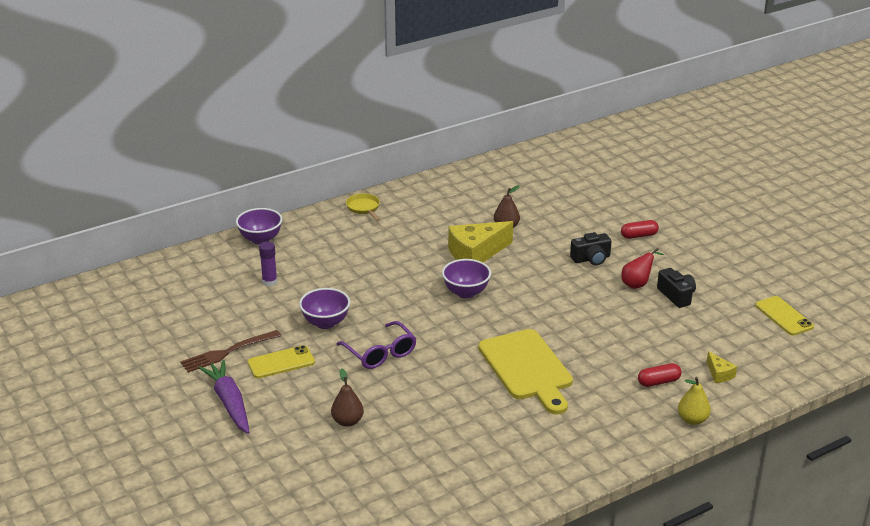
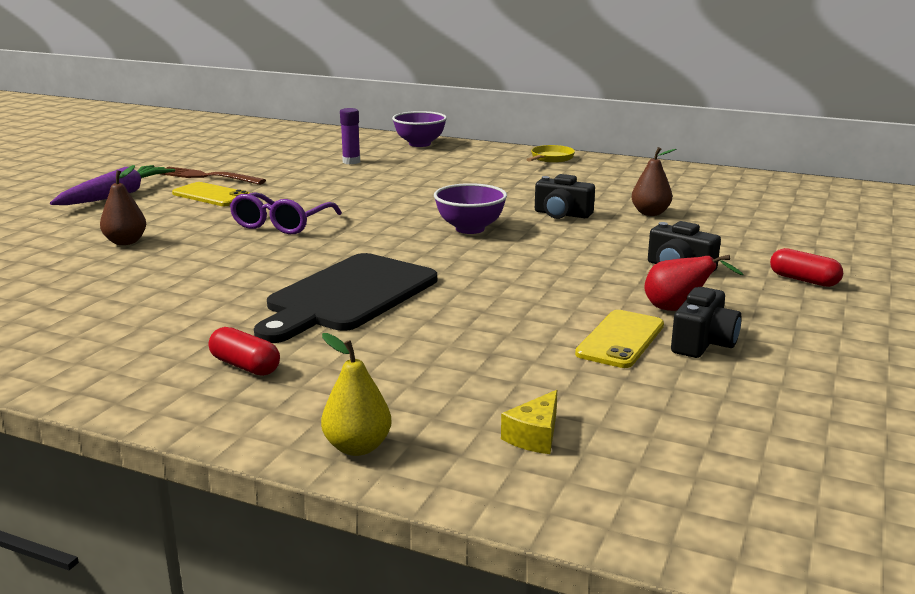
camera: 55 degrees right, 10 degrees down
purple bowl [299,288,350,329] -> none
yellow cheese [448,221,513,262] -> black camera [535,174,595,219]
yellow cutting board [478,329,573,415] -> black cutting board [254,253,437,343]
red capsule [638,363,681,387] -> red capsule moved to [209,327,280,376]
yellow phone [755,296,814,335] -> yellow phone moved to [575,310,664,368]

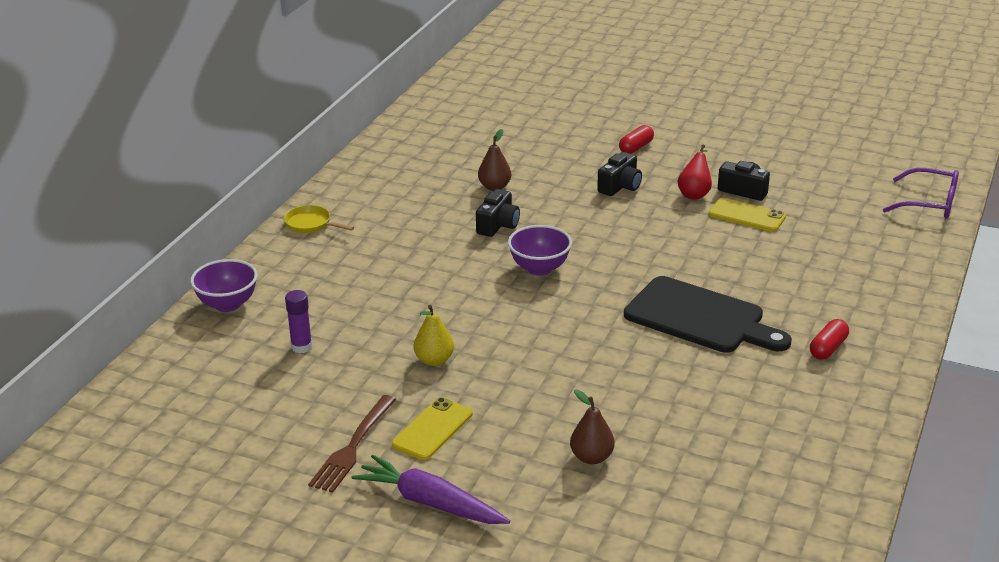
camera: 90 degrees left, 10 degrees up
purple glasses [230,192,342,234] -> purple glasses moved to [883,168,959,218]
yellow pear [321,333,392,456] -> yellow pear moved to [414,305,454,366]
yellow cheese [501,390,557,454] -> none

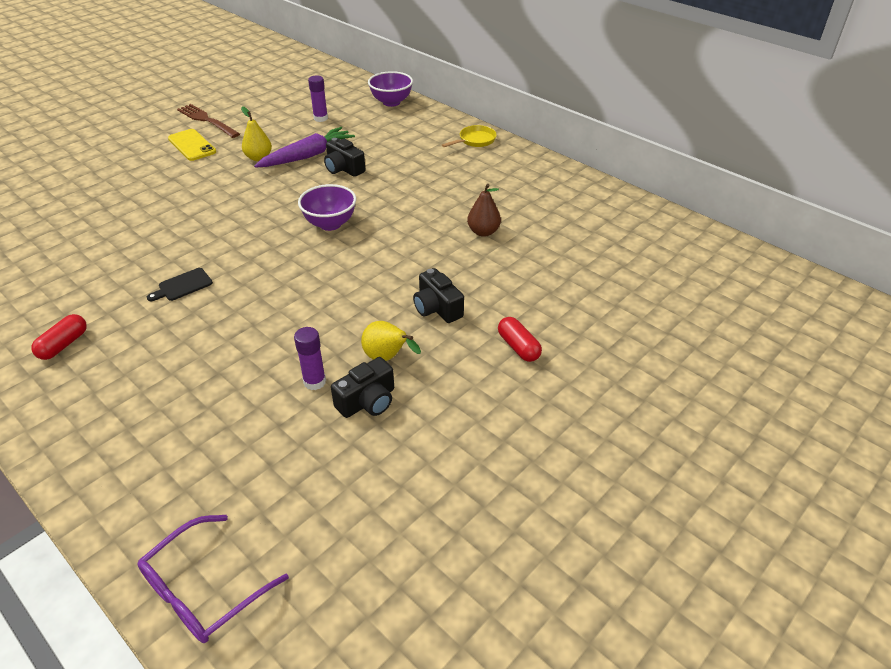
camera: 110 degrees right, 10 degrees up
purple carrot [351,455,510,524] -> purple carrot moved to [254,127,355,168]
black camera [476,189,520,237] -> black camera moved to [324,138,366,177]
brown pear [570,390,615,464] -> none
black cutting board [624,276,792,353] -> black cutting board [147,268,213,301], size x0.40
red pear [678,145,712,200] -> yellow pear [361,321,421,361]
yellow phone [709,198,786,232] -> purple glue stick [294,327,326,390]
red capsule [810,319,849,360] -> red capsule turned 60 degrees clockwise [31,314,87,360]

